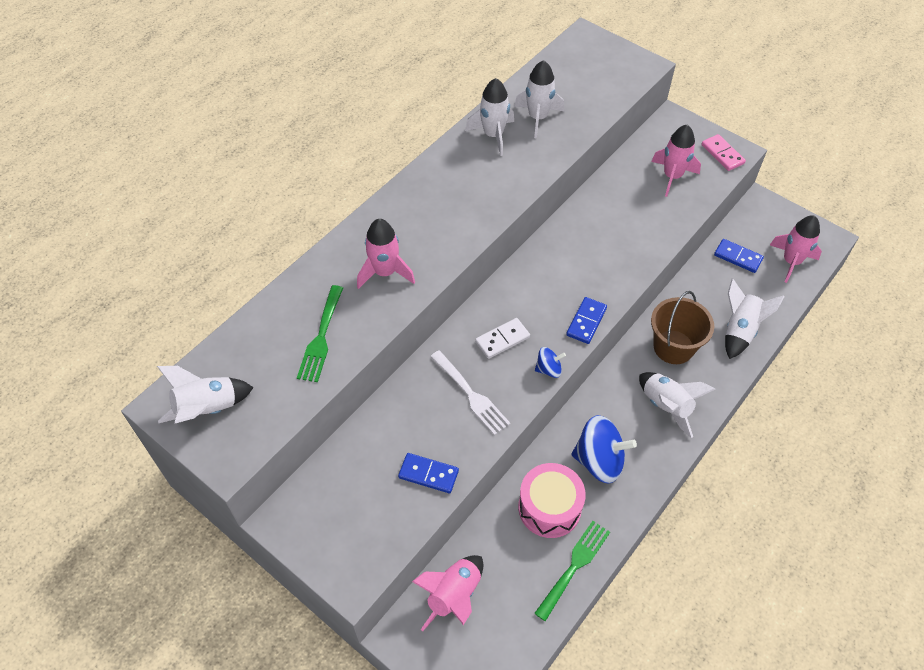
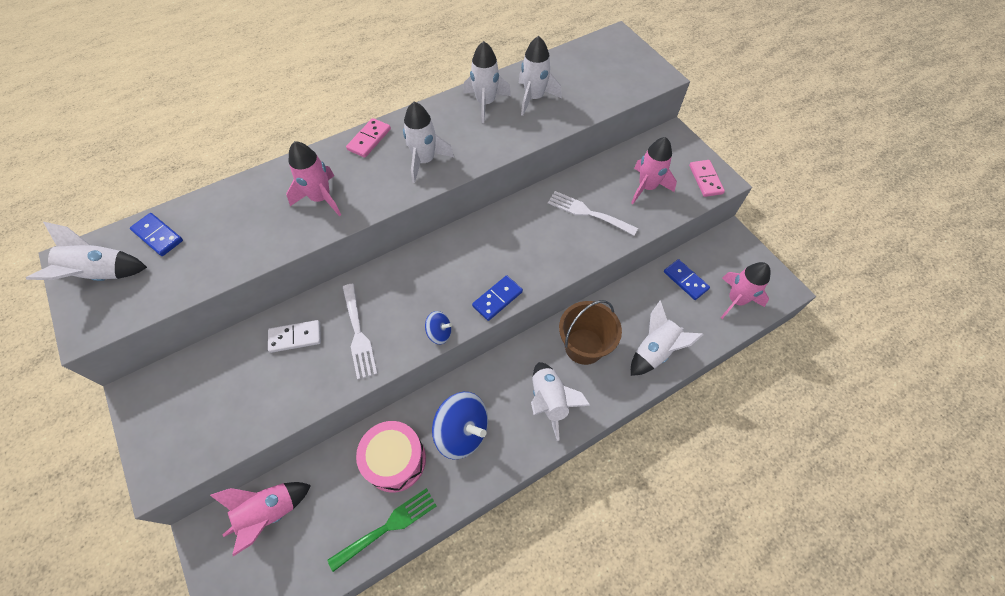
camera: 20 degrees right, 5 degrees up
green fork [297,285,343,382] -> none
blue domino [398,453,459,493] -> blue domino moved to [130,213,183,256]
white domino [475,318,530,359] -> white domino moved to [268,320,321,353]
none -> pink domino [346,118,391,158]
none -> white rocket [403,102,454,183]
none -> white fork [548,191,638,236]

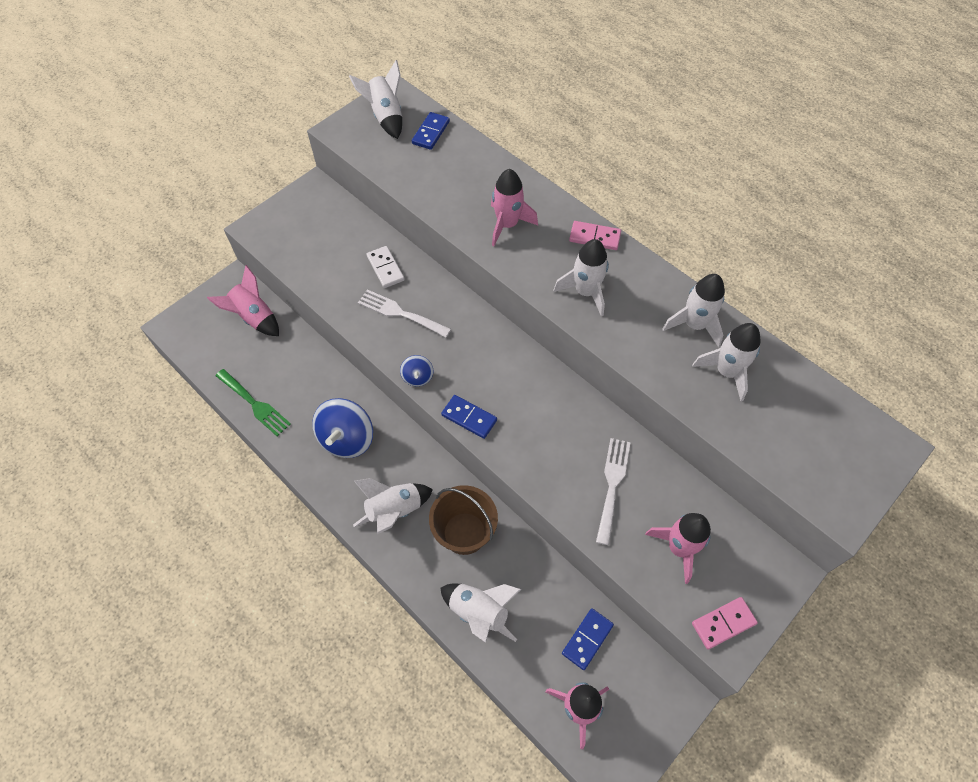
camera: 75 degrees right, 0 degrees up
white fork [343,284,377,380] -> white fork turned 60 degrees clockwise [358,290,451,338]
pink drum [356,421,426,493] -> none

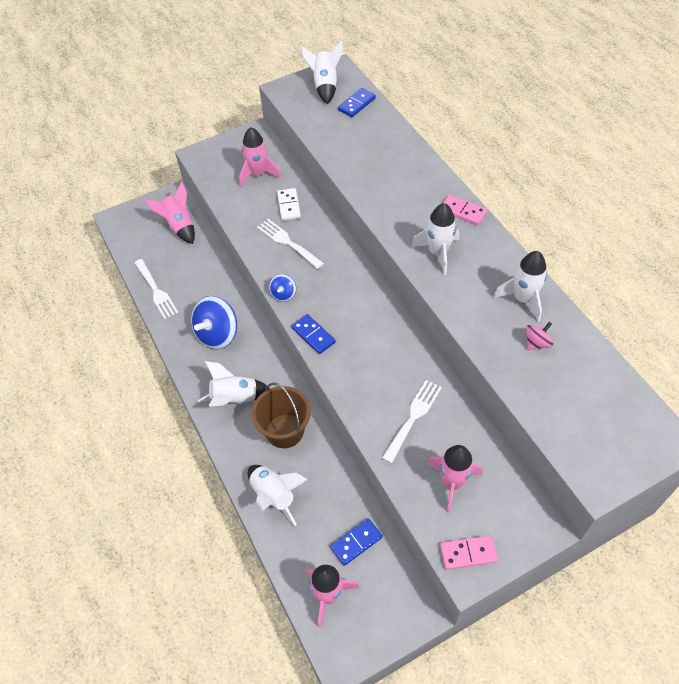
camera: 20 degrees right, 5 degrees down
green fork [216,369,291,436] -> white fork [135,259,179,319]
pink rocket [491,169,538,246] -> pink rocket moved to [239,127,281,187]
white rocket [692,323,761,401] -> pink spinning top [526,322,553,350]

